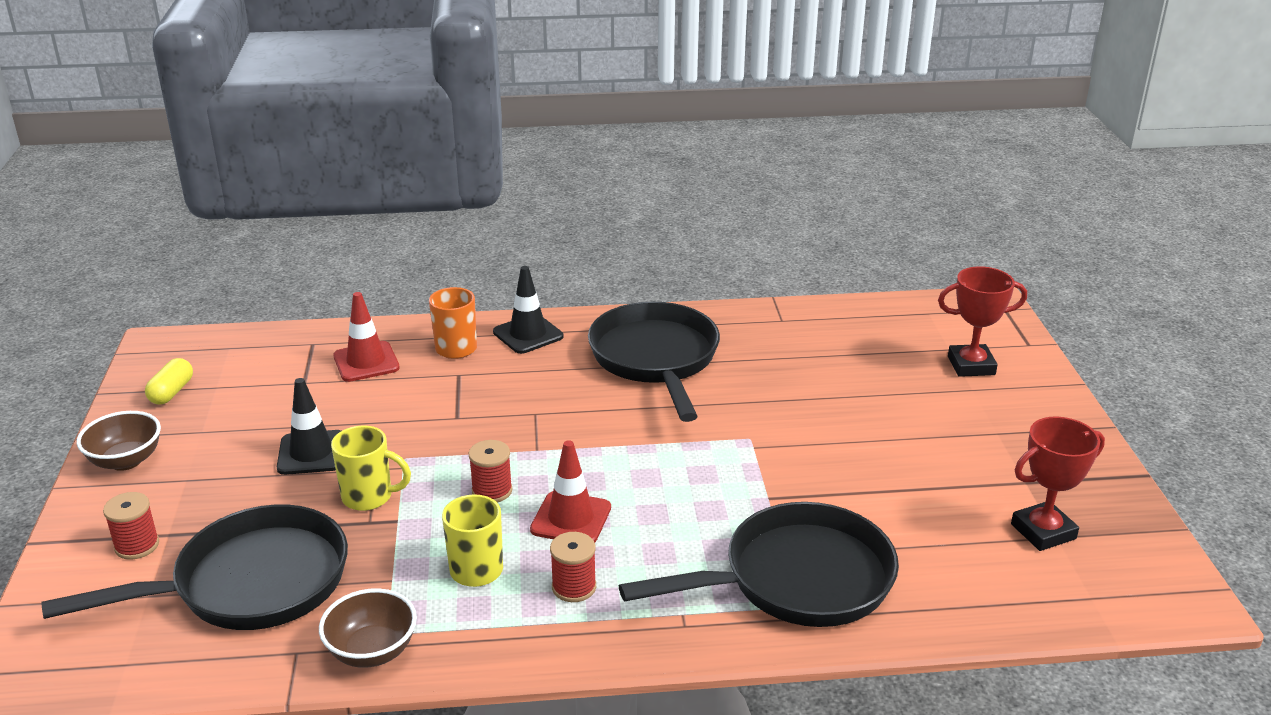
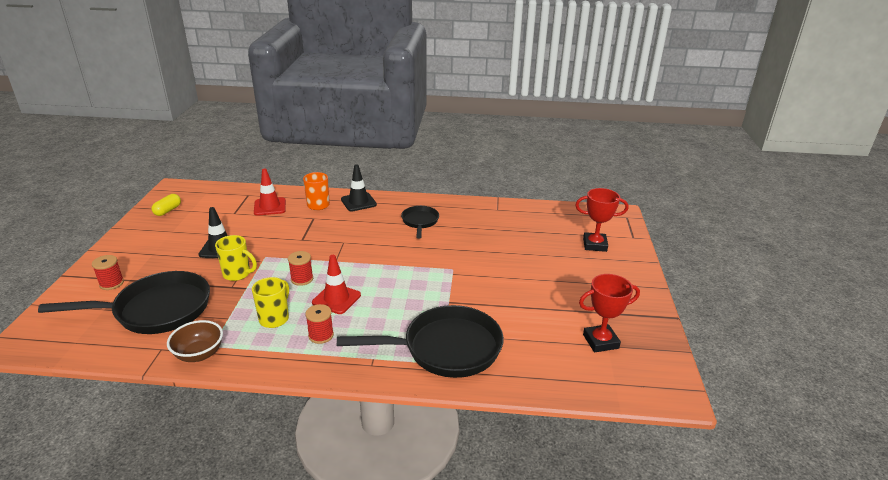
camera: 10 degrees right, 0 degrees up
brown bowl [77,411,161,471] -> none
black pan [588,302,720,422] -> black pan [401,206,439,238], size x0.53

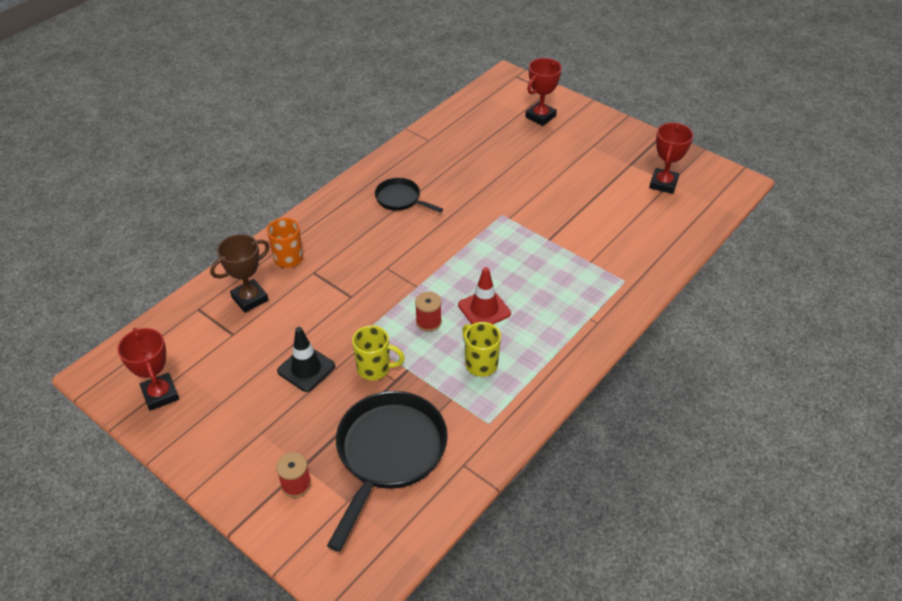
camera: 55 degrees left, 15 degrees up
yellow capsule [152,194,181,216] -> red trophy [117,328,179,411]
brown bowl [167,320,223,362] -> none
yellow mug [215,235,257,281] -> yellow mug turned 45 degrees clockwise [352,325,405,380]
red traffic cone [254,168,286,216] -> brown trophy [210,234,270,313]
red spool [305,304,334,344] -> none
black pan [337,305,504,378] -> none
black traffic cone [341,164,377,212] -> none

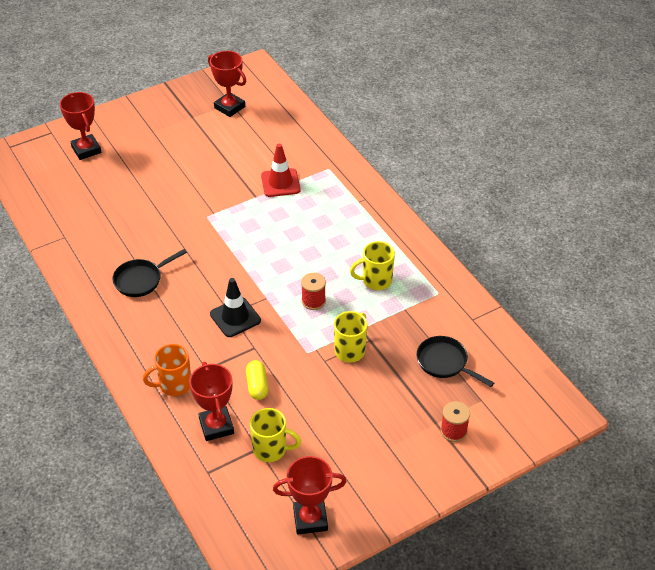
camera: 70 degrees left, 0 degrees up
brown trophy [210,234,270,313] -> red trophy [189,362,234,441]
black traffic cone [277,327,335,392] -> black traffic cone moved to [210,278,261,337]
black pan [327,391,448,552] -> black pan [417,336,494,387], size x0.53
red traffic cone [458,267,511,324] -> red traffic cone moved to [261,144,301,197]
none -> yellow capsule [246,360,268,400]
none -> yellow mug [250,408,301,462]

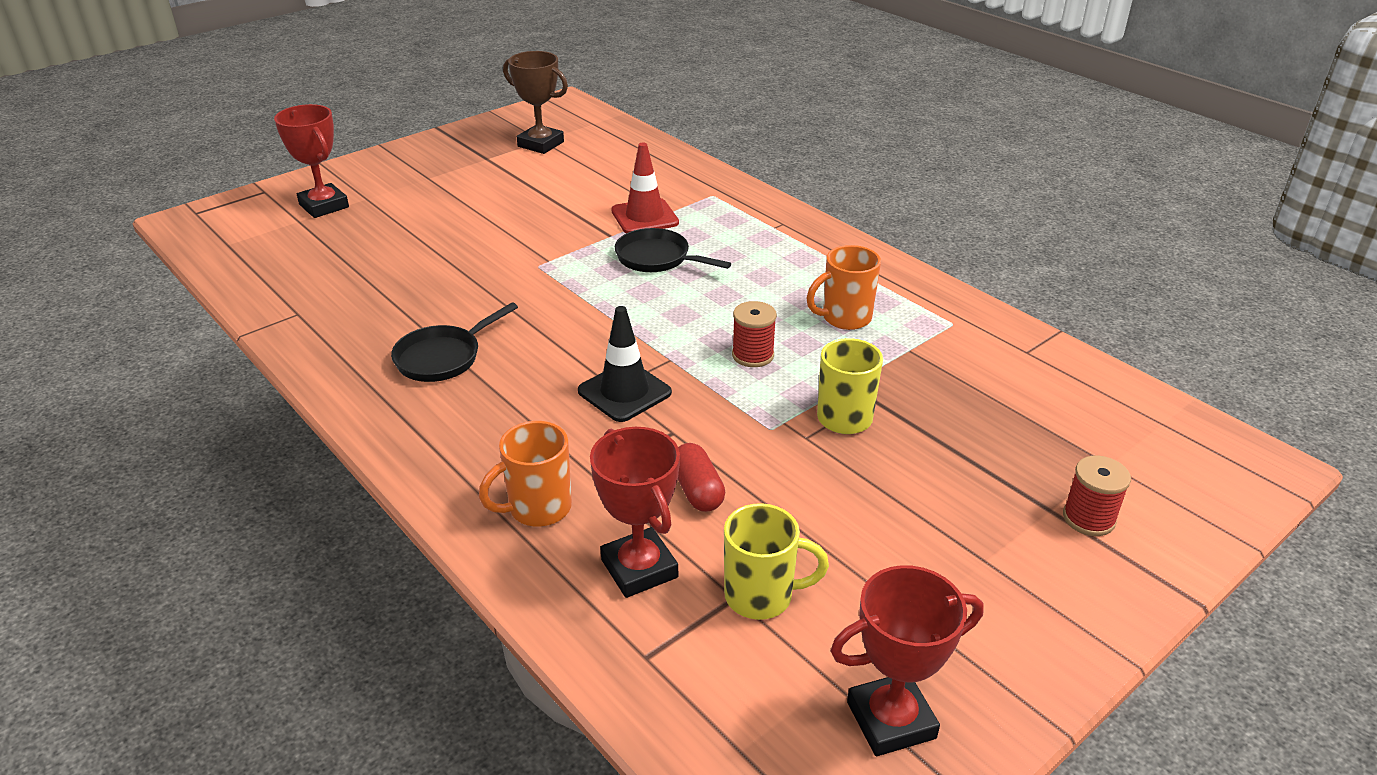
camera: 10 degrees left, 10 degrees down
red trophy [208,51,246,117] -> brown trophy [503,51,568,154]
yellow capsule [246,360,268,400] -> red capsule [678,443,725,512]
yellow mug [350,241,395,290] -> orange mug [806,245,881,330]
black pan [417,336,494,387] -> black pan moved to [615,228,731,272]

